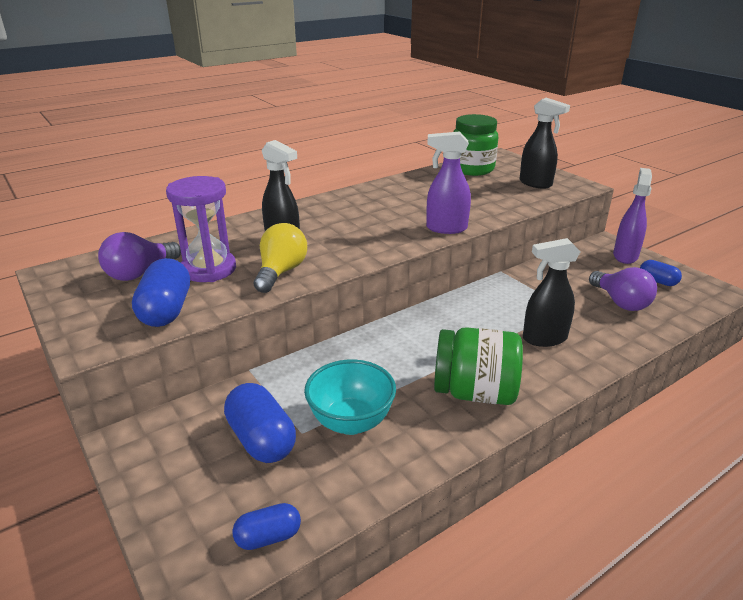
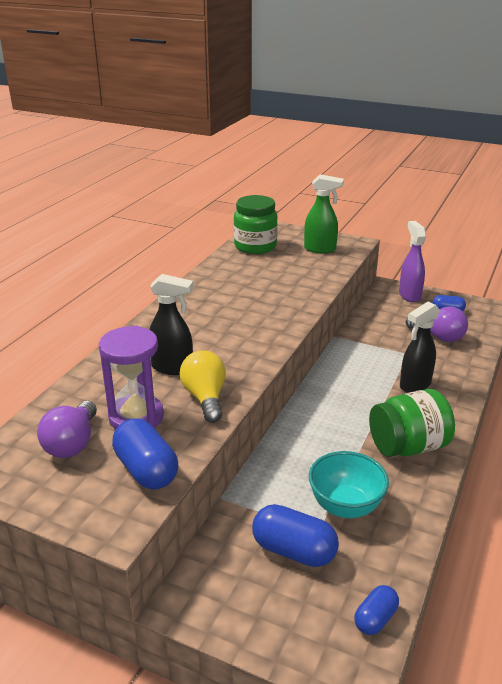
camera: 30 degrees left, 0 degrees up
purple spray bottle [426,131,471,234] -> none
black spray bottle [520,98,570,189] -> green spray bottle [304,174,344,253]

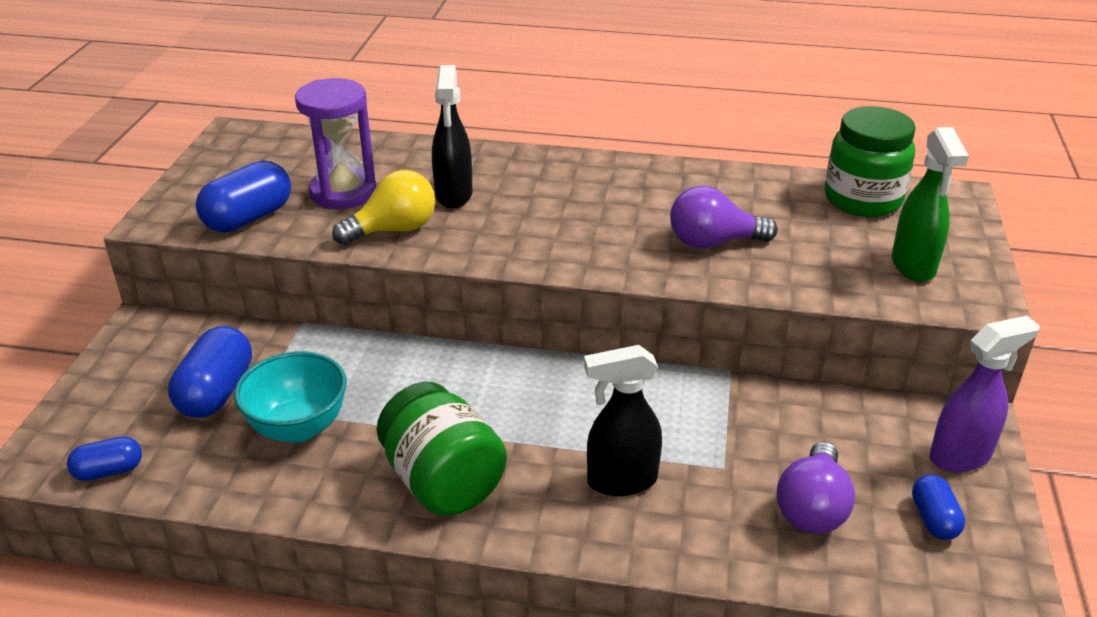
camera: 75 degrees right, 5 degrees up
purple light bulb [37,401,97,458] -> purple light bulb moved to [670,186,778,249]
blue capsule [354,585,399,635] -> blue capsule turned 45 degrees counterclockwise [67,436,142,481]
black spray bottle [400,302,440,393] -> black spray bottle turned 45 degrees counterclockwise [584,345,662,496]

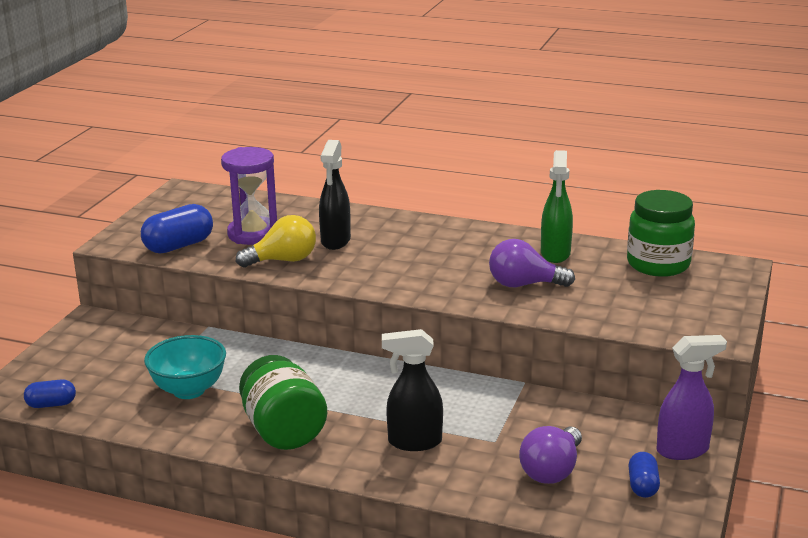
camera: 10 degrees right, 10 degrees down
blue capsule [168,326,252,418] -> none
green spray bottle [892,127,969,282] -> green spray bottle moved to [541,150,573,263]

